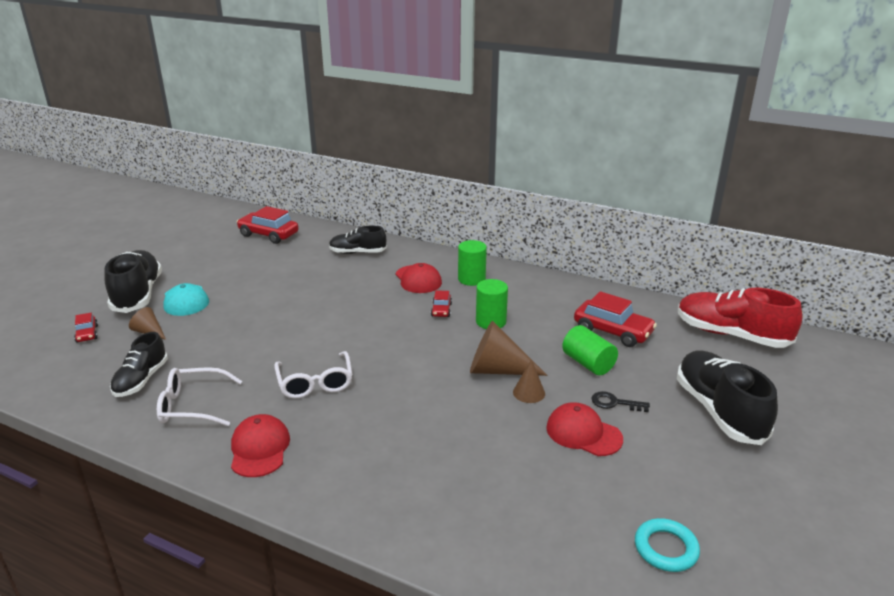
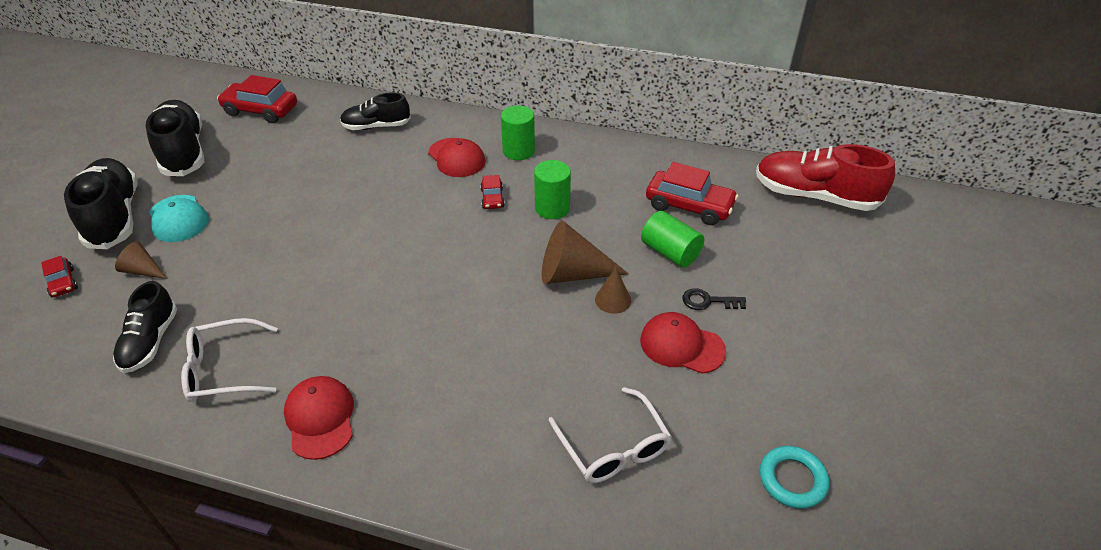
camera: 10 degrees left, 15 degrees up
white glasses [274,351,352,398] -> white glasses moved to [549,387,672,483]
black shoe [677,350,778,445] -> black shoe moved to [146,100,204,176]

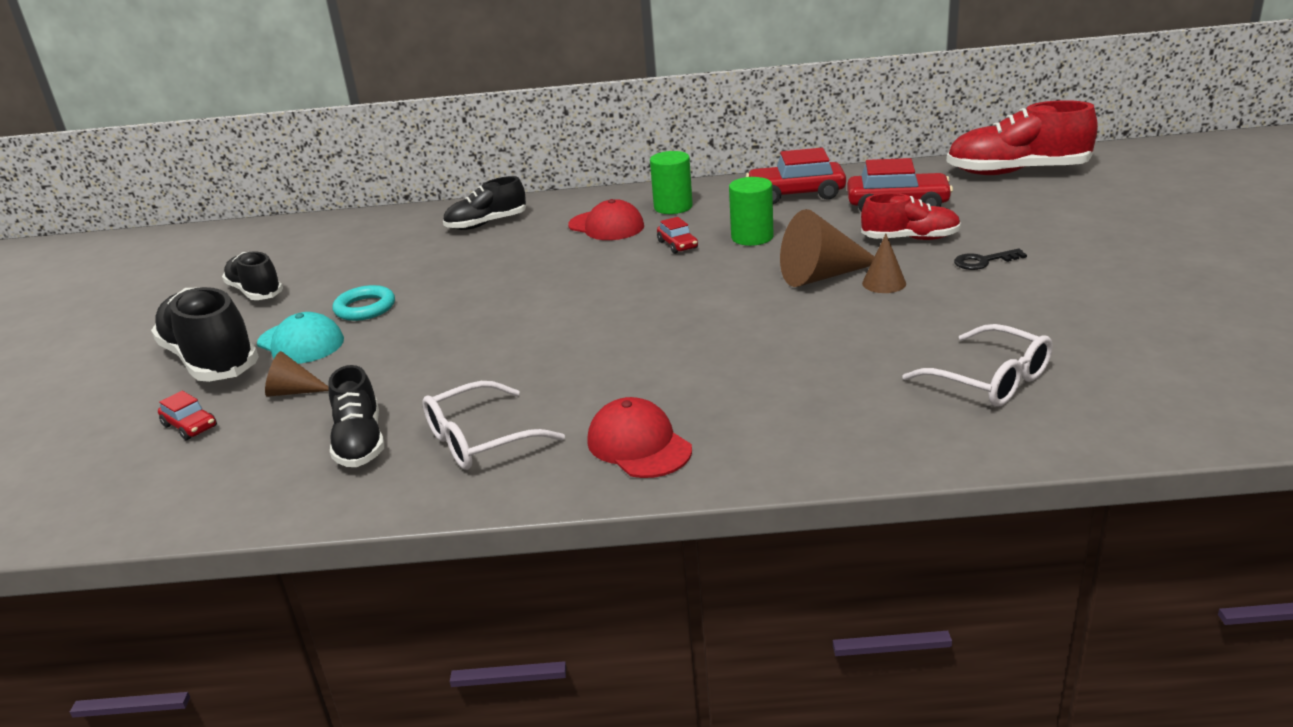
camera: 15 degrees left, 15 degrees down
black shoe [146,100,204,176] -> black shoe [222,251,283,300], size x0.61
red car [217,75,297,123] -> red car moved to [746,148,846,204]
red cap [640,312,726,374] -> none
green cylinder [641,211,704,268] -> red shoe [861,193,961,240]
turquoise ring [760,446,829,509] -> turquoise ring moved to [333,285,395,321]

